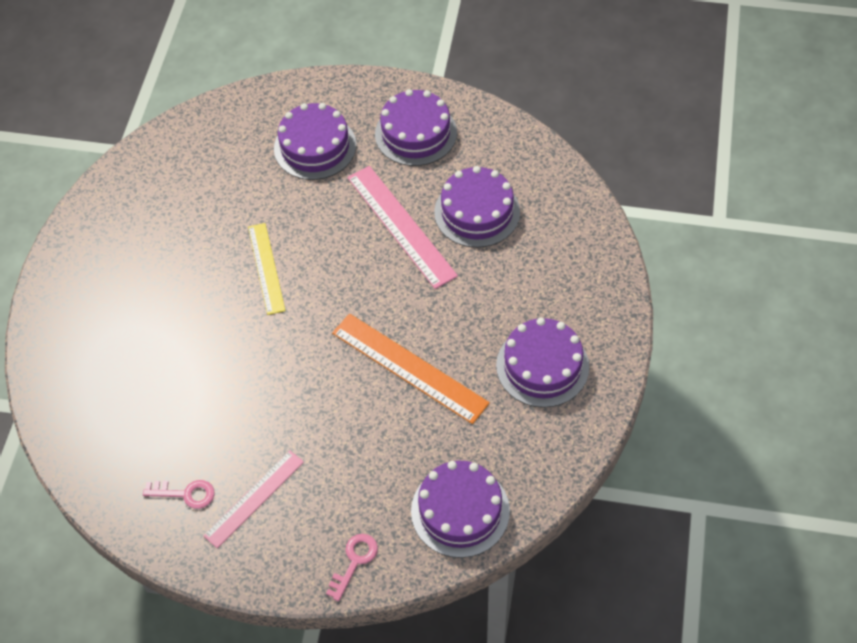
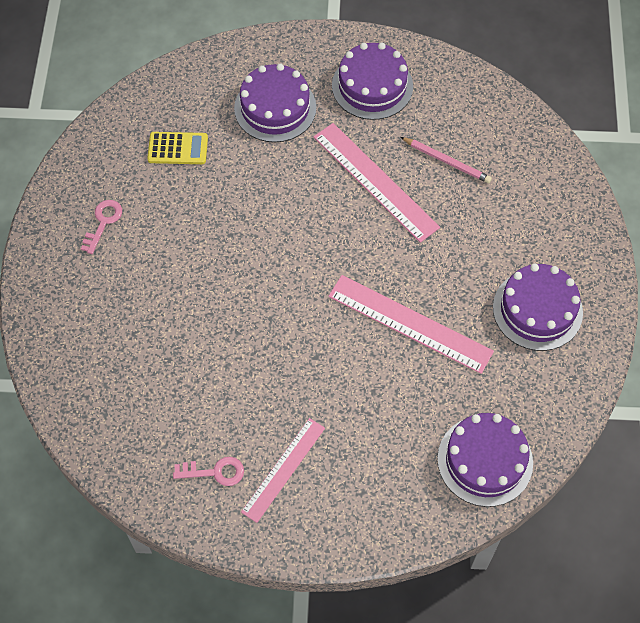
camera: 10 degrees left, 5 degrees up
yellow ruler [248,223,285,315] -> none
pink key [326,534,378,601] -> pink key moved to [81,200,122,254]
orange ruler [332,314,490,424] -> pink ruler [328,275,494,374]
purple cake [434,166,520,248] -> pink pencil [401,137,492,183]
none -> yellow calculator [147,132,208,164]

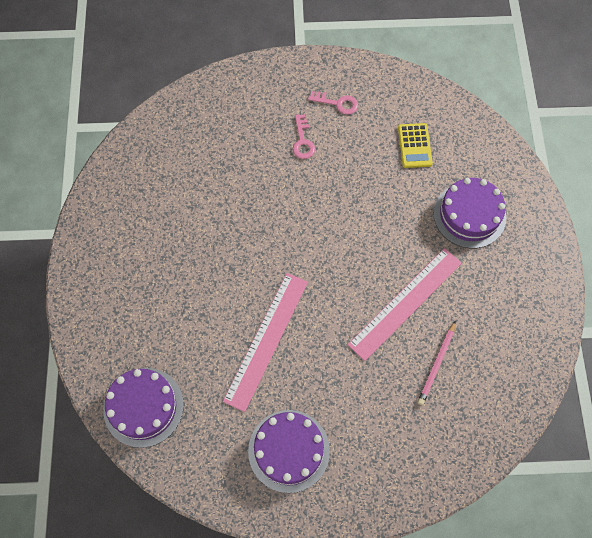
camera: 85 degrees right, 5 degrees up
pink key [173,457,244,486] -> pink key moved to [293,114,315,159]
pink ruler [241,418,325,523] -> none
purple cake [332,43,413,120] -> none

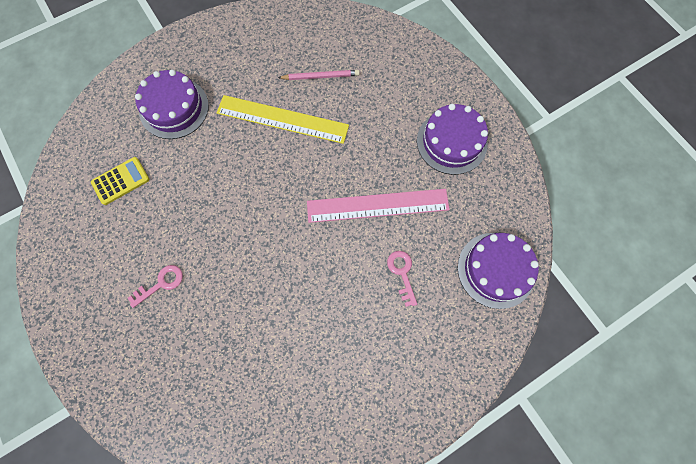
camera: 120 degrees left, 5 degrees up
pink key [308,91,358,115] -> pink key moved to [387,251,417,307]
pink ruler [347,248,462,361] -> yellow ruler [216,95,349,144]

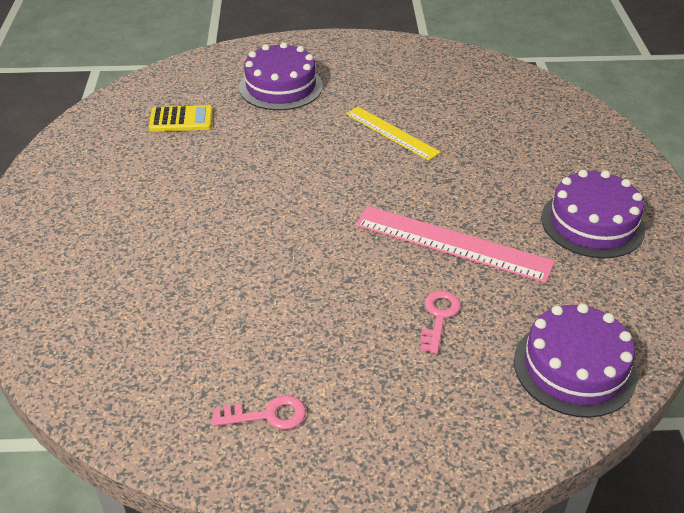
camera: 30 degrees right, 30 degrees down
pink key [128,265,183,308] -> pink key moved to [211,395,306,430]
yellow ruler [216,95,349,144] -> yellow ruler [346,107,441,161], size x0.66
pink pencil [278,70,360,80] -> none

